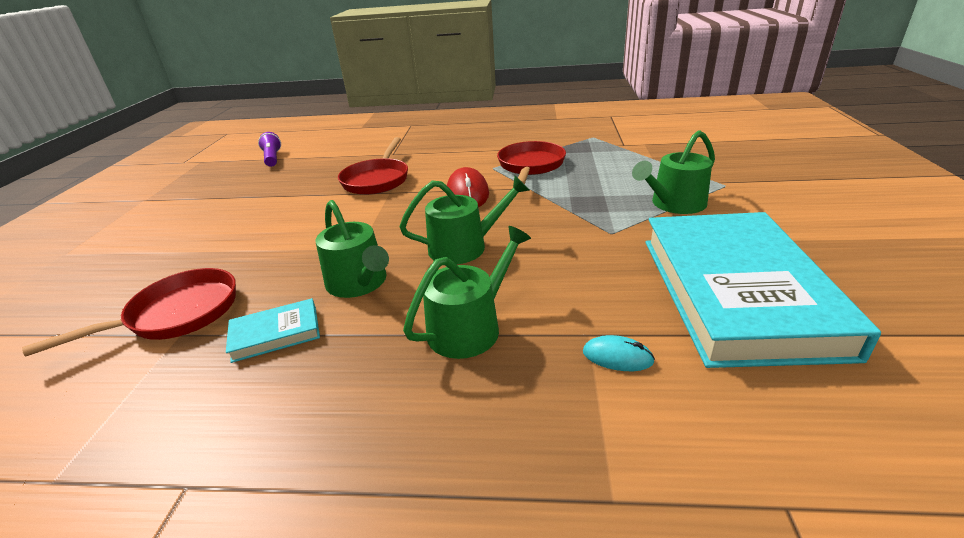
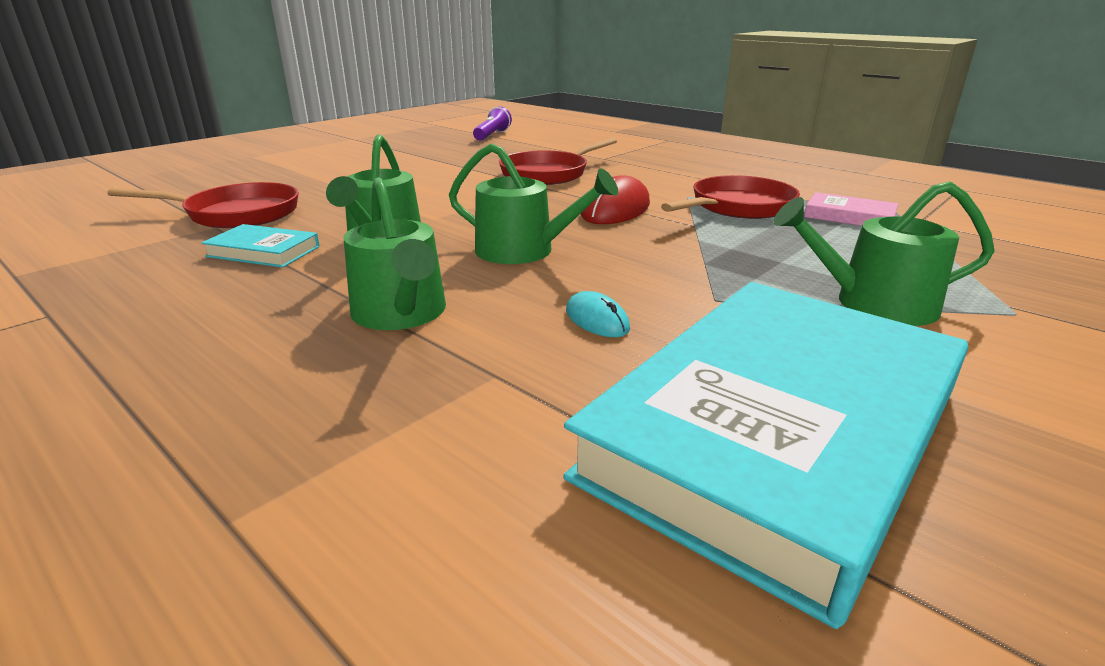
camera: 35 degrees right, 5 degrees down
green watering can [403,226,531,359] -> green watering can turned 75 degrees clockwise [344,177,446,330]
turquoise mouse [583,335,655,371] -> turquoise mouse moved to [566,291,630,337]
none -> pink book [804,192,898,226]

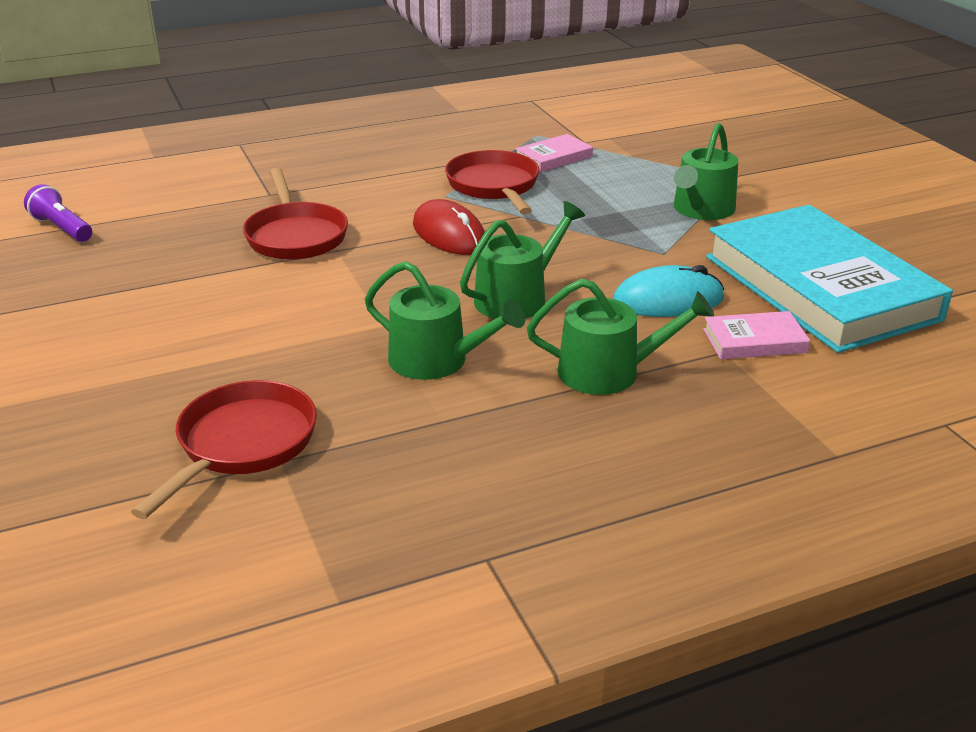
camera: 65 degrees left, 5 degrees up
turquoise book [201,224,320,268] -> none
turquoise mouse [566,291,630,337] -> turquoise mouse [613,265,724,317], size x1.83
none -> pink book [703,311,810,359]

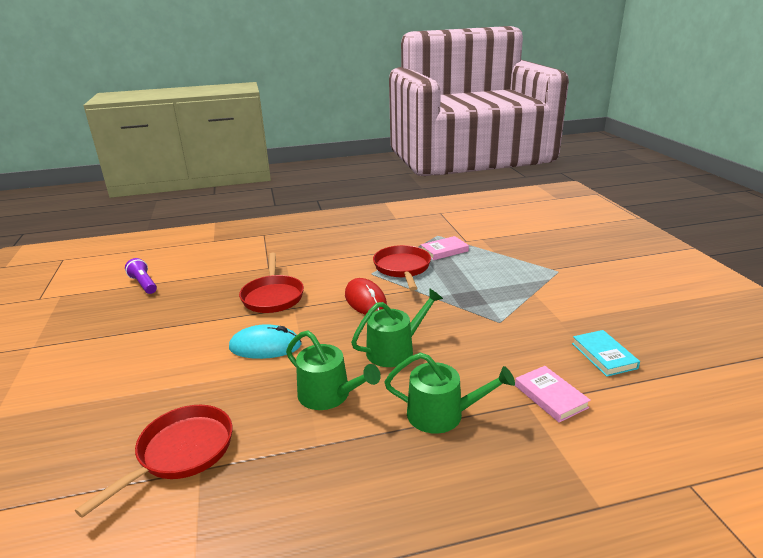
camera: 10 degrees right, 5 degrees down
turquoise mouse [613,265,724,317] -> turquoise mouse moved to [229,324,302,359]
green watering can [674,123,738,220] -> none
pink book [703,311,810,359] -> pink book turned 60 degrees clockwise [515,366,591,423]
turquoise book [706,205,953,353] -> turquoise book [572,330,640,377], size x0.40

